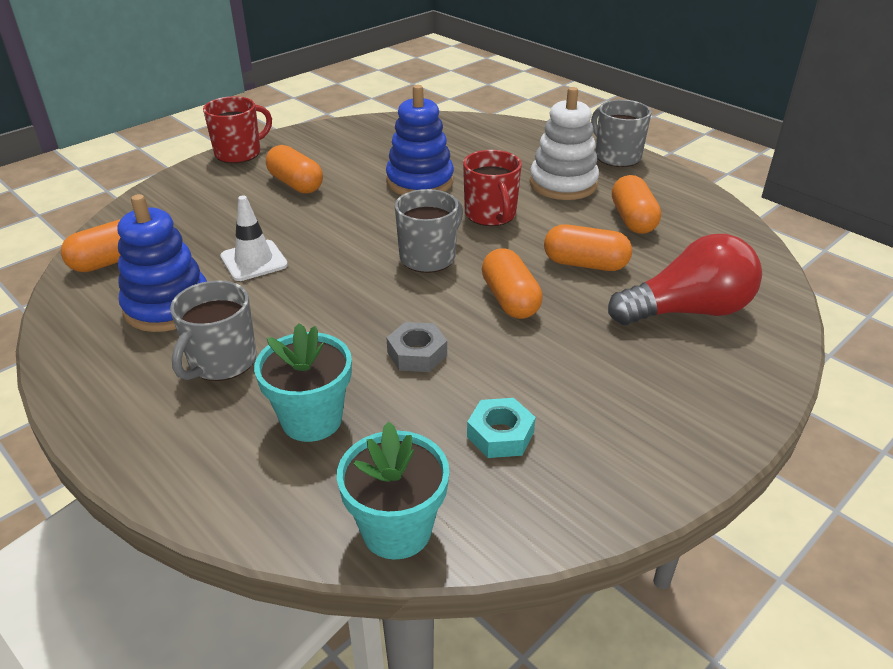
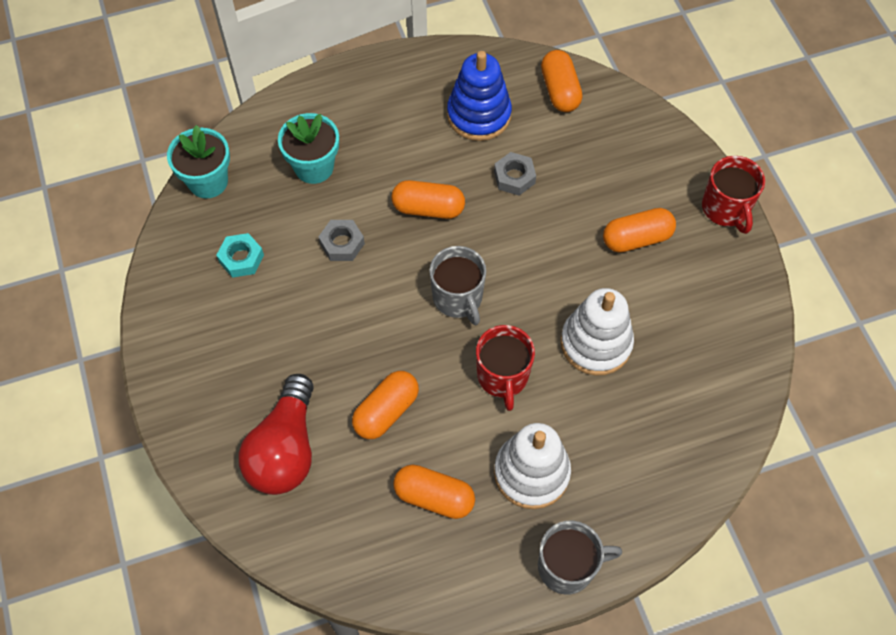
camera: 115 degrees right, 25 degrees up
grey mug [170,280,257,381] -> none
white traffic cone [221,195,288,281] -> grey nut [494,152,536,196]
blue stacking toy [386,85,454,195] -> white stacking toy [561,288,634,376]
red mug [463,150,522,226] -> red mug turned 105 degrees counterclockwise [476,325,535,411]
orange capsule [482,248,543,319] -> orange capsule moved to [392,180,465,219]

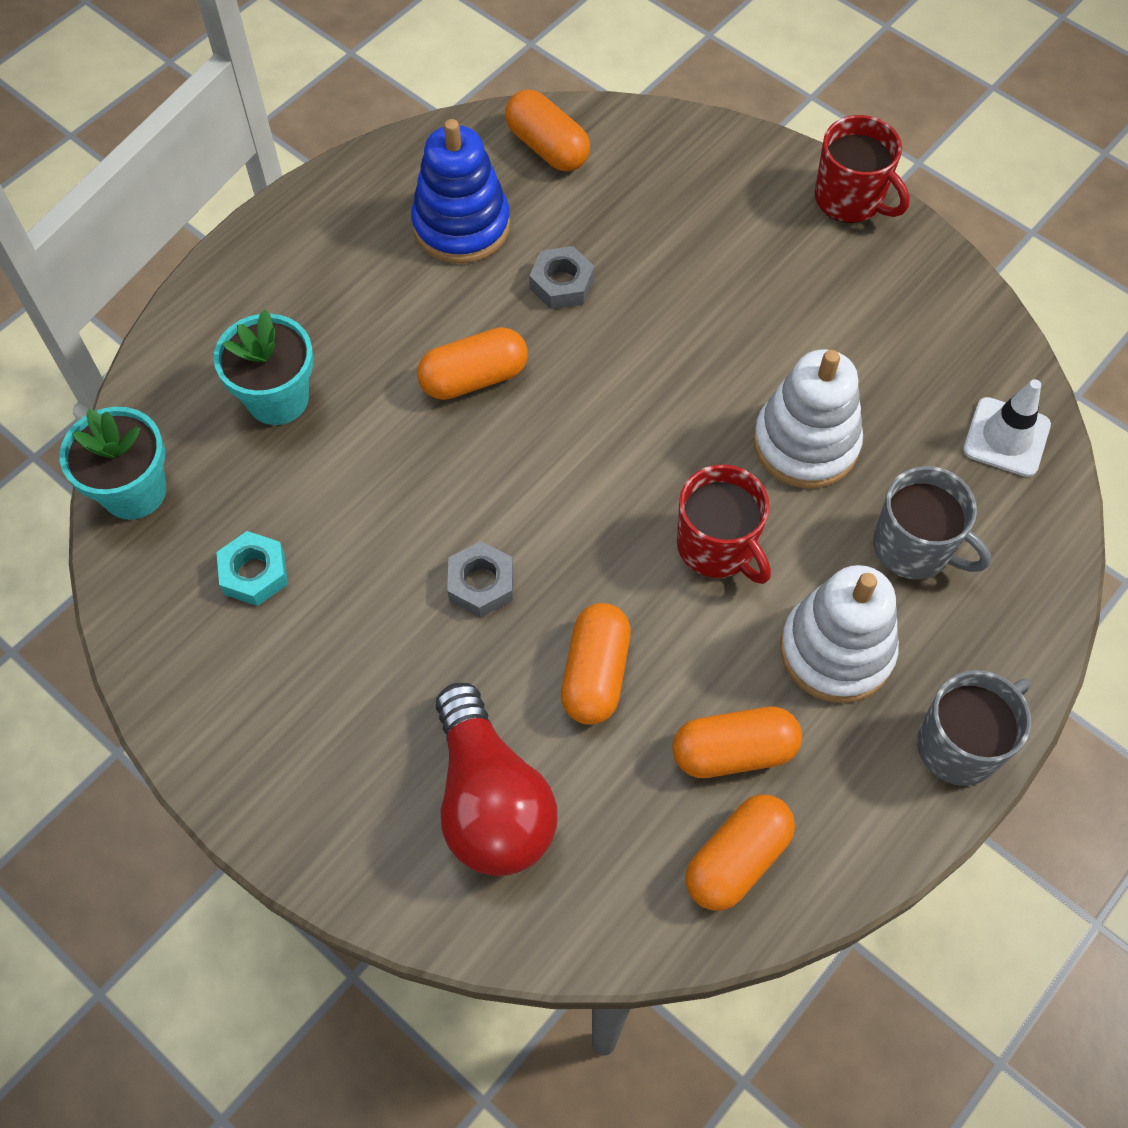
camera: 30 degrees left, 0 degrees up
grey nut [318,220,365,261] -> grey nut moved to [447,541,513,618]
grey mug [429,246,486,325] -> grey mug moved to [873,466,991,579]
orange capsule [603,208,676,253] -> orange capsule moved to [685,795,795,911]
none -> white traffic cone [963,379,1051,477]

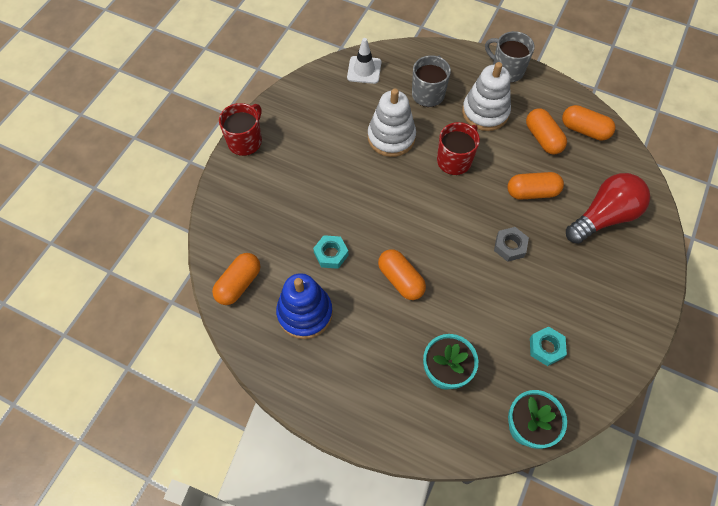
camera: 105 degrees left, 0 degrees up
grey nut [529,246,594,309] -> turquoise nut [313,235,348,269]

